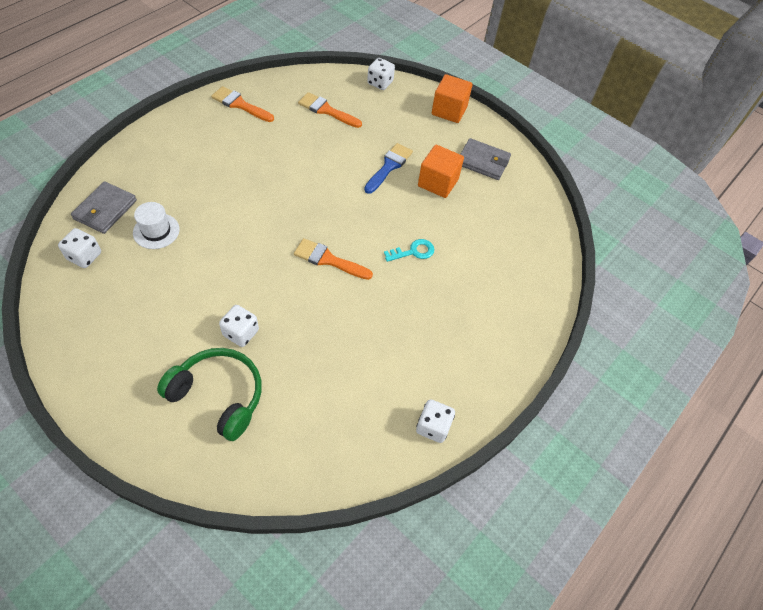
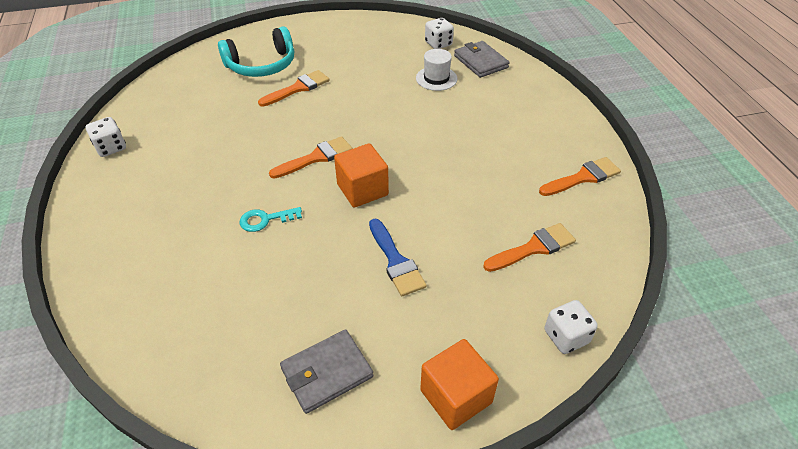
camera: 130 degrees right, 10 degrees down
green headphones [157,348,262,441] -> turquoise headphones [218,26,294,77]
white dice [219,305,259,347] -> orange brush [258,70,330,107]
turquoise key [384,239,434,262] -> turquoise key turned 60 degrees clockwise [240,207,302,232]
orange cube [418,145,464,198] -> orange cube moved to [334,143,389,208]

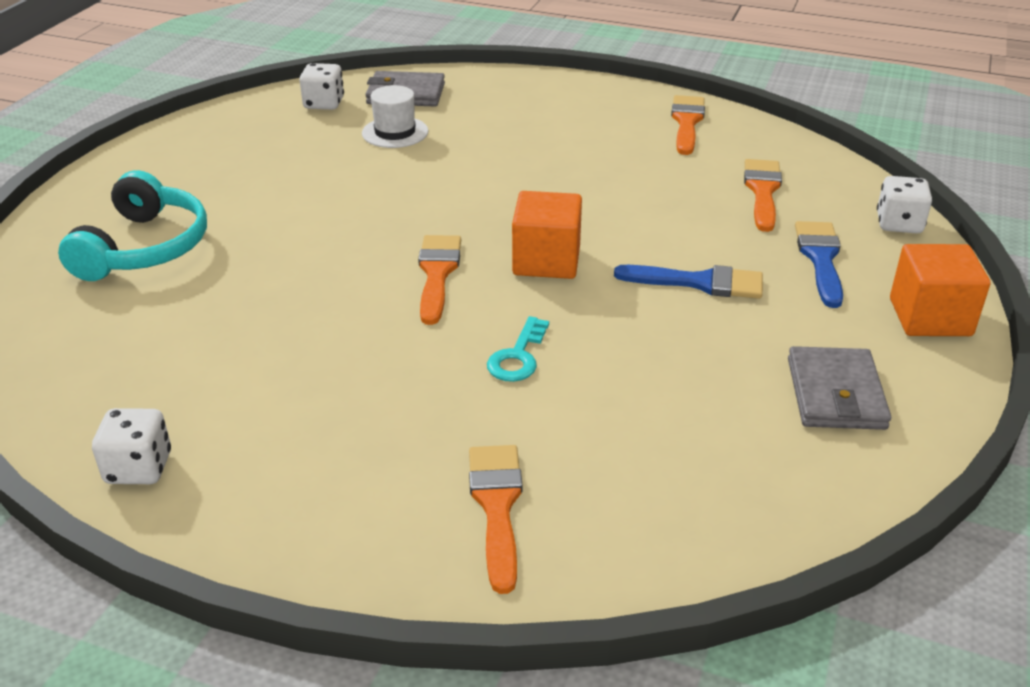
camera: 55 degrees left, 10 degrees down
orange brush [258,70,330,107] -> orange brush moved to [469,445,523,594]
none -> blue brush [795,221,843,308]

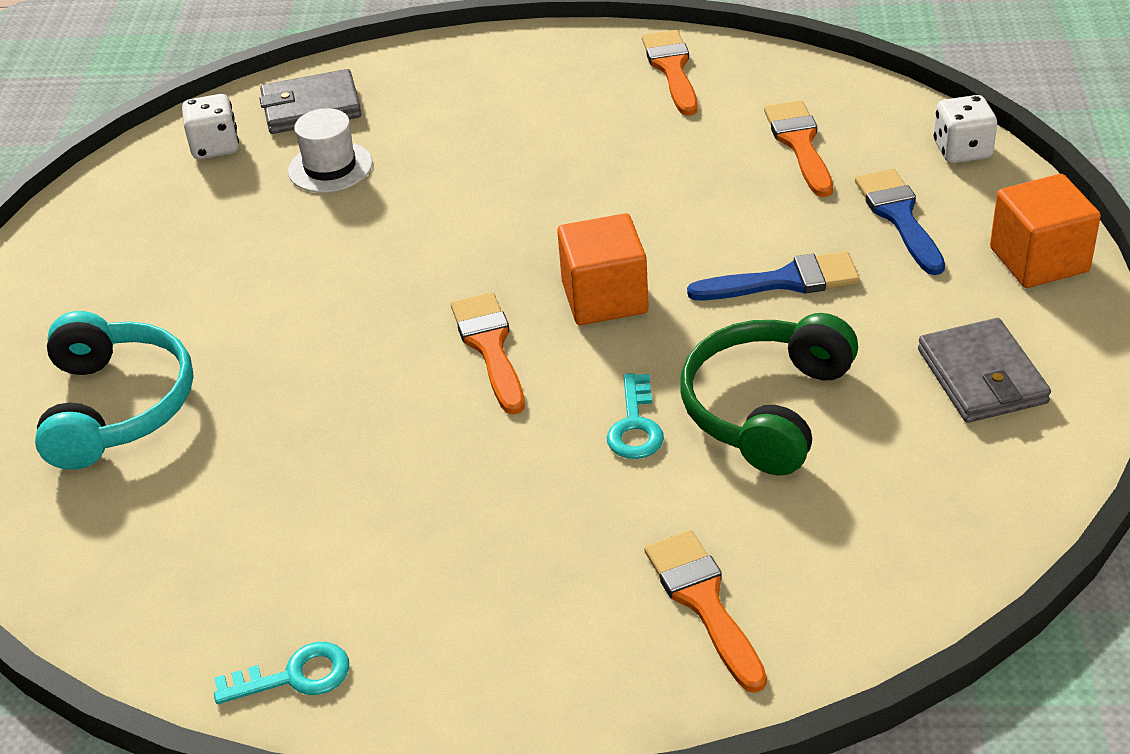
camera: 15 degrees left, 5 degrees up
white dice [92,408,171,484] -> turquoise key [214,642,349,704]
none -> green headphones [680,313,858,475]

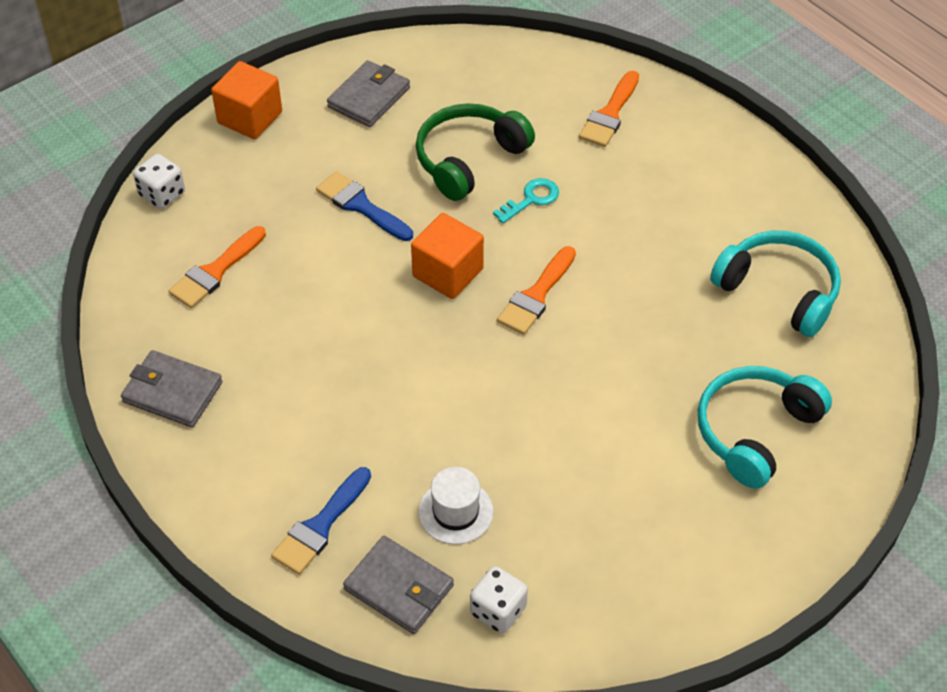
camera: 135 degrees left, 10 degrees up
turquoise key [214,642,349,704] -> none
orange brush [642,30,698,116] -> grey wallet [121,350,222,428]
green headphones [680,313,858,475] -> green headphones turned 150 degrees clockwise [416,103,535,201]
blue brush [855,169,945,275] -> blue brush moved to [271,467,371,575]
none -> turquoise headphones [710,231,841,337]

